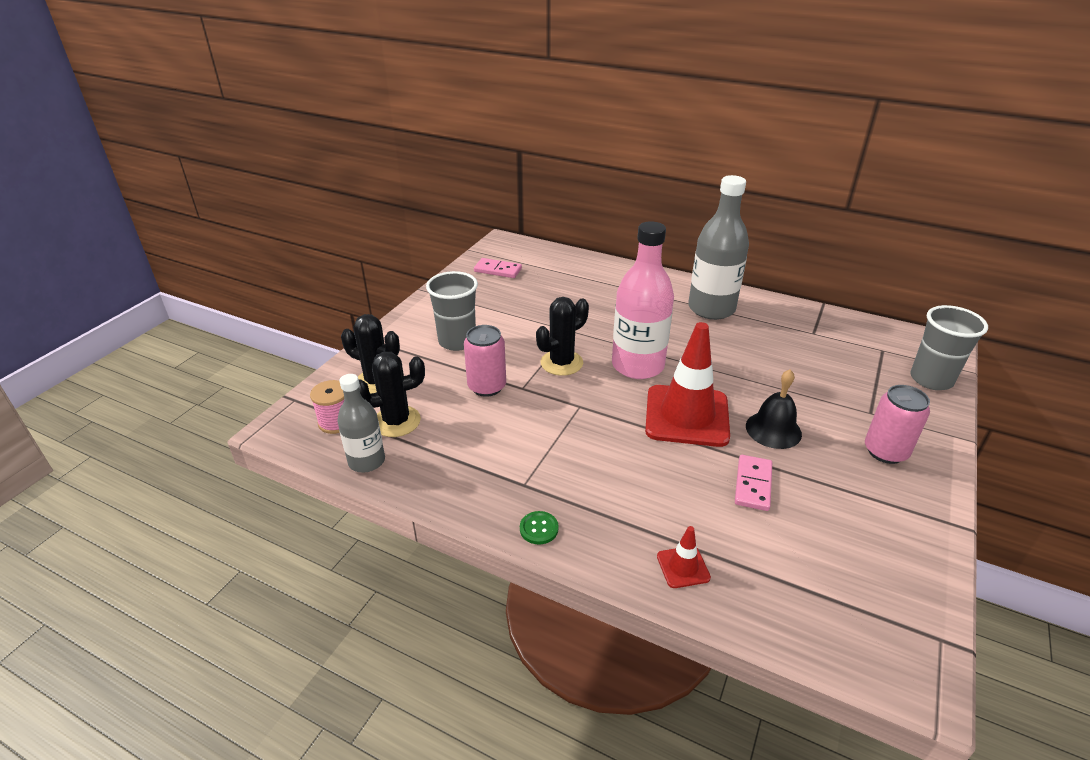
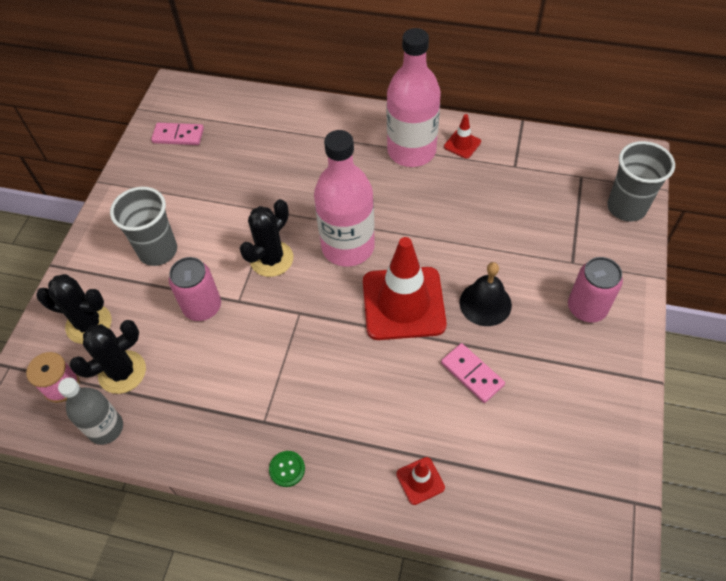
camera: 10 degrees left, 20 degrees up
grey bottle [688,175,749,320] -> pink bottle [387,28,441,167]
pink domino [735,455,772,511] -> pink domino turned 45 degrees counterclockwise [441,343,505,403]
none -> red traffic cone [444,114,481,159]

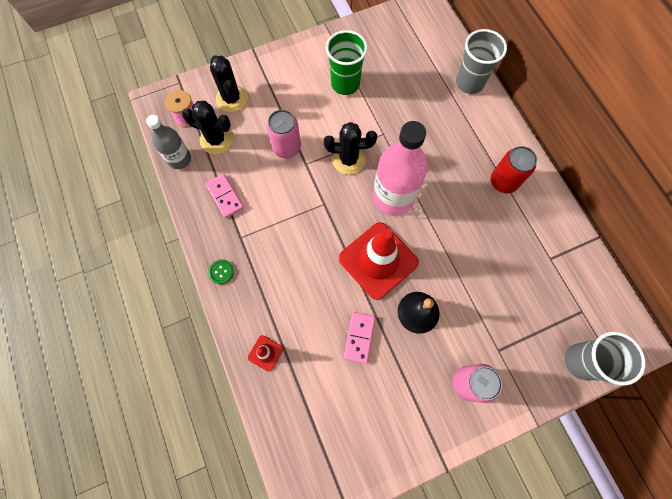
camera: 50 degrees right, 15 degrees up
grey cup [110,187,177,266] -> grey cup moved to [456,29,507,94]
pink domino [151,123,204,145] -> pink domino moved to [205,174,244,218]
pink bottle [387,28,441,167] -> red can [491,146,537,193]
red traffic cone [444,114,481,159] -> none
none -> green cup [326,30,368,95]

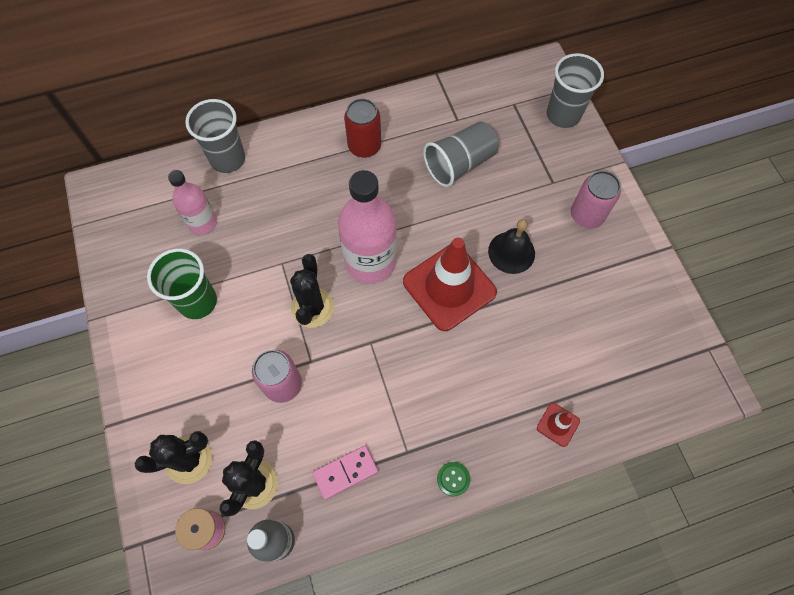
camera: 85 degrees left, 5 degrees down
pink domino [344,312,375,364] -> none
none -> pink bottle [168,170,217,234]
none -> grey cup [423,121,498,187]

